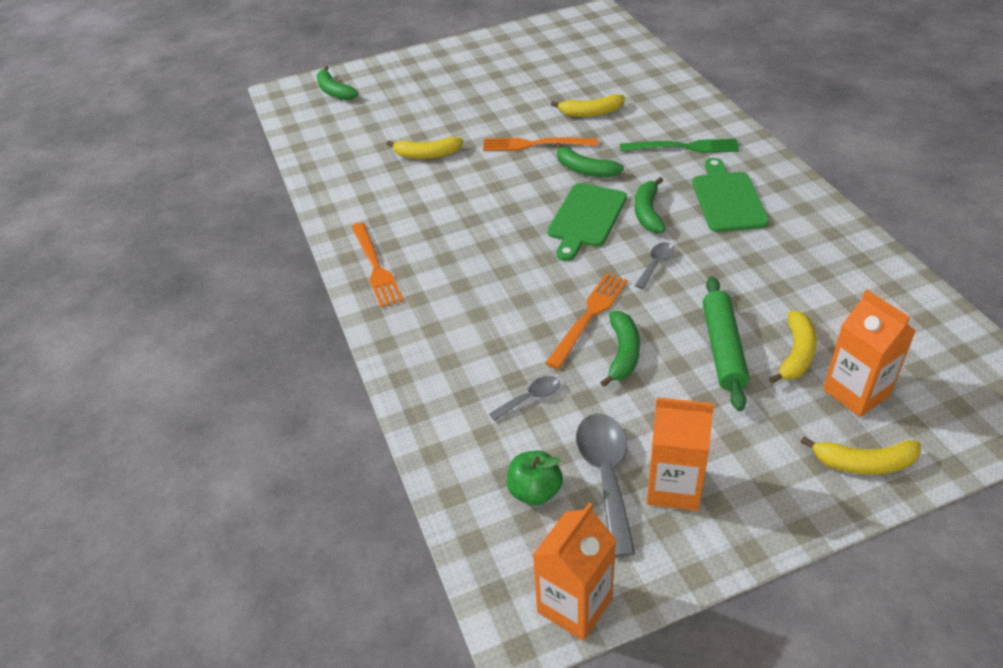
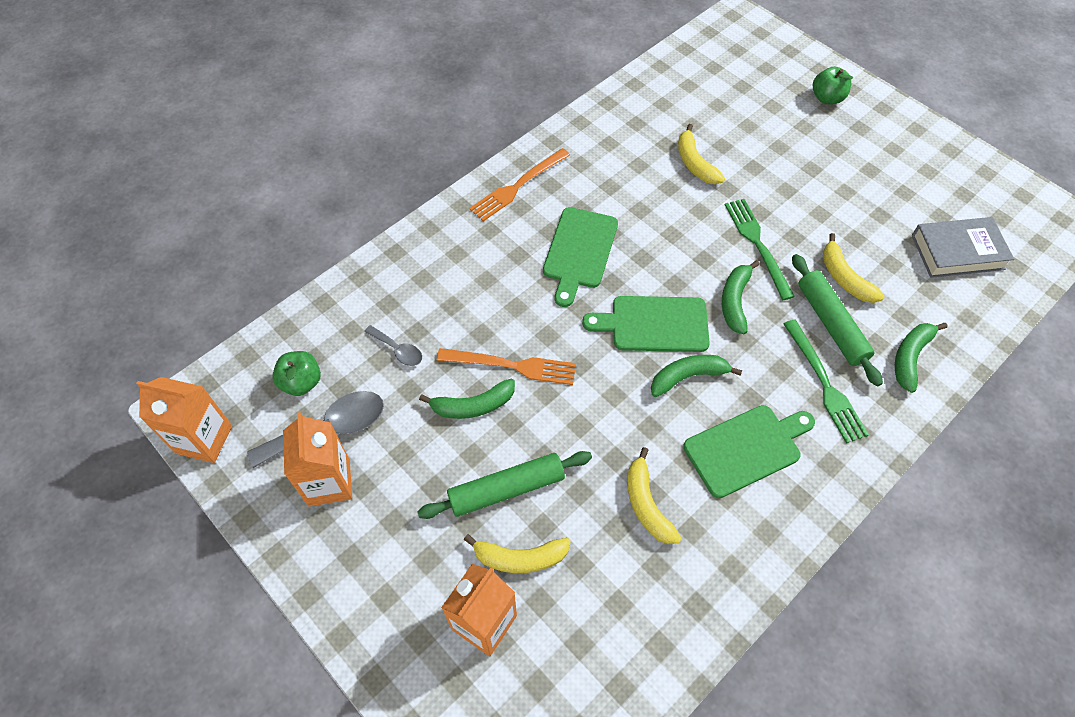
camera: 65 degrees right, 15 degrees up
green banana [317,66,358,100] -> green banana moved to [895,323,947,393]
orange fork [483,137,598,151] -> green fork [725,199,795,300]
grey spoon [635,242,674,289] -> none
yellow banana [801,436,921,475] -> yellow banana moved to [627,447,681,544]
none -> green cutting board [543,207,618,307]
none -> green rolling pin [792,254,883,386]
none -> green apple [813,67,853,104]
none -> grey book [912,217,1014,278]

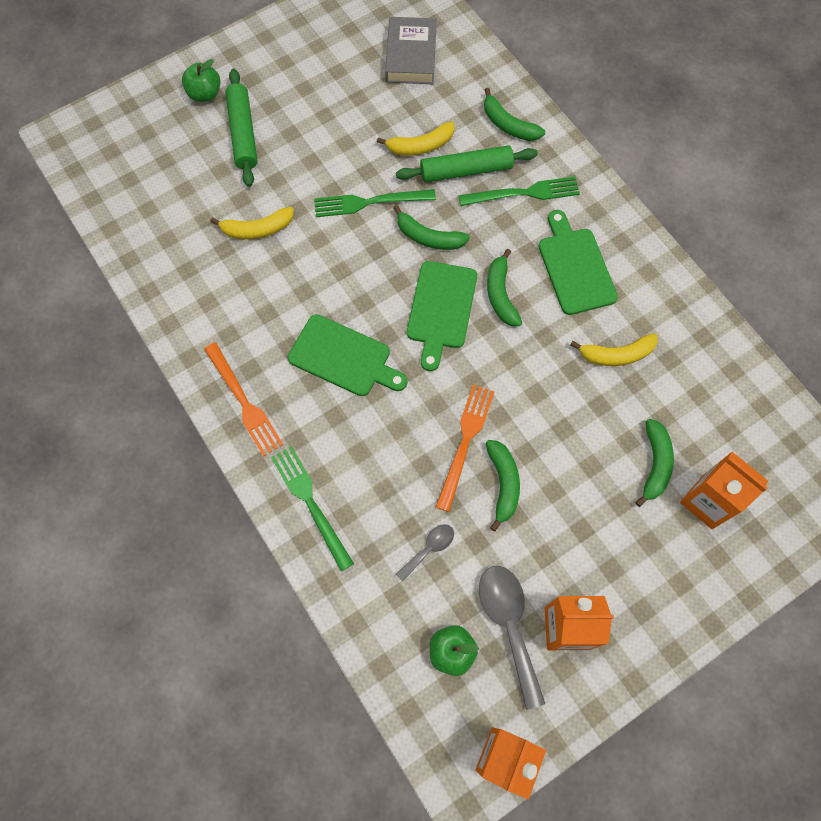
camera: 80 degrees left, 10 degrees up
green rolling pin [417,451,592,519] -> green rolling pin moved to [225,69,258,187]
yellow banana [464,534,571,573] -> green banana [635,419,674,507]
none -> green fork [271,446,354,571]

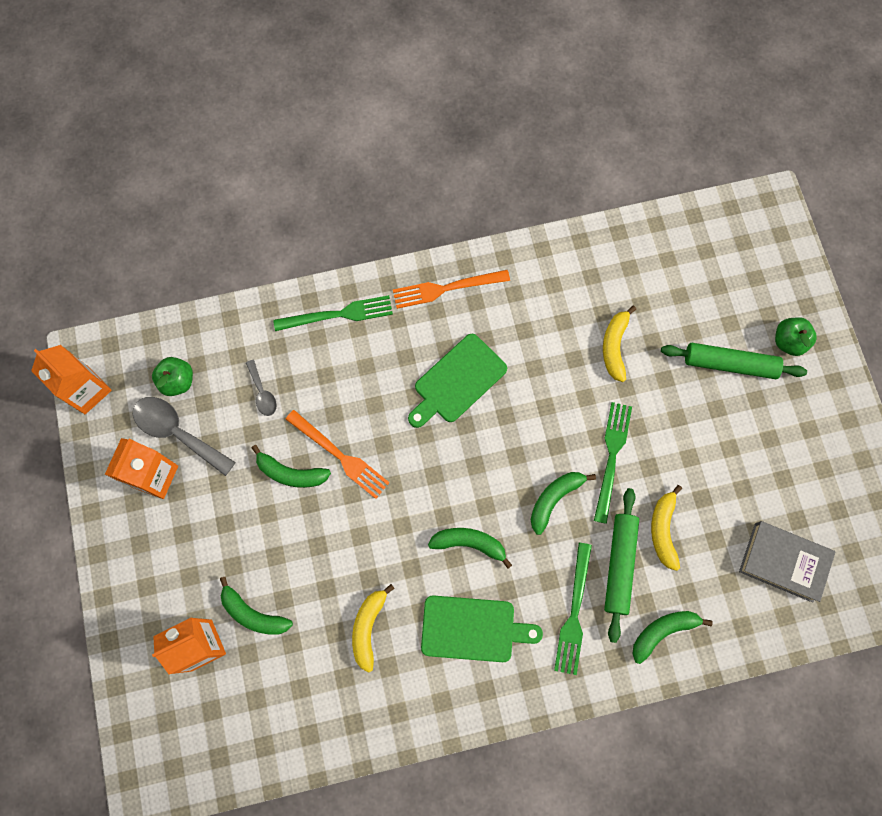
camera: 110 degrees right, 5 degrees up
green cutting board [407,261,477,371] -> none
grey spoon [479,566,545,710] -> grey spoon turned 150 degrees counterclockwise [133,397,236,476]

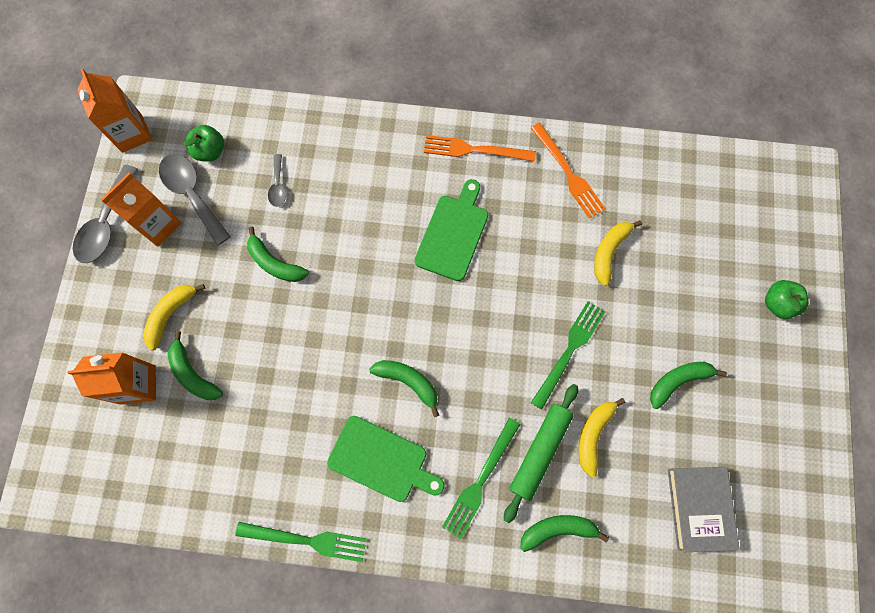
camera: 20 degrees right, 0 degrees up
green fork [273,295,393,331] -> green fork moved to [235,522,367,562]
orange fork [285,410,390,499] -> orange fork moved to [531,123,606,219]
yellow banana [352,584,395,672] -> yellow banana moved to [143,284,205,351]
green cutting board [408,334,507,428] -> green cutting board turned 135 degrees clockwise [415,179,488,281]
green banana [531,472,596,535] -> green banana moved to [650,362,727,409]
green rolling pin [661,343,807,379] -> none
grey book [739,521,835,603] -> grey book turned 45 degrees clockwise [668,467,739,552]
none -> grey spoon [73,165,138,263]

